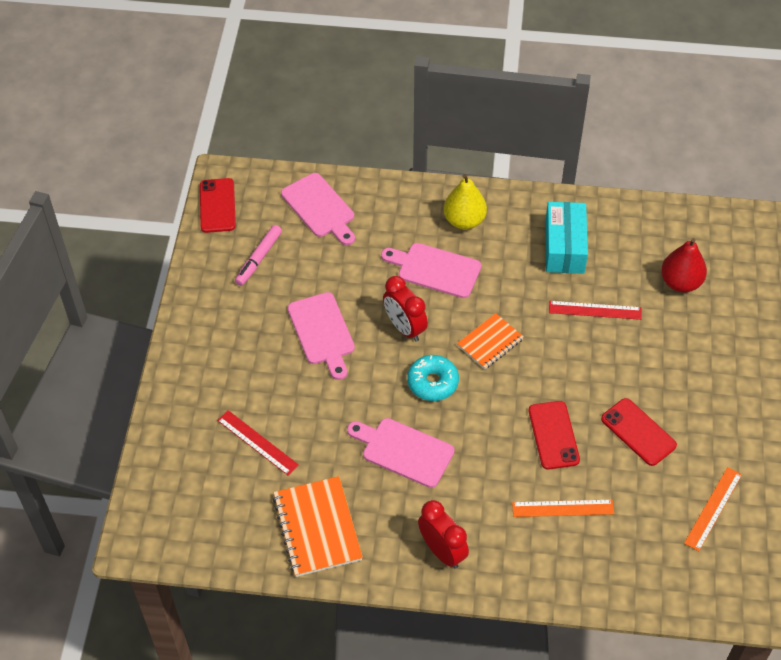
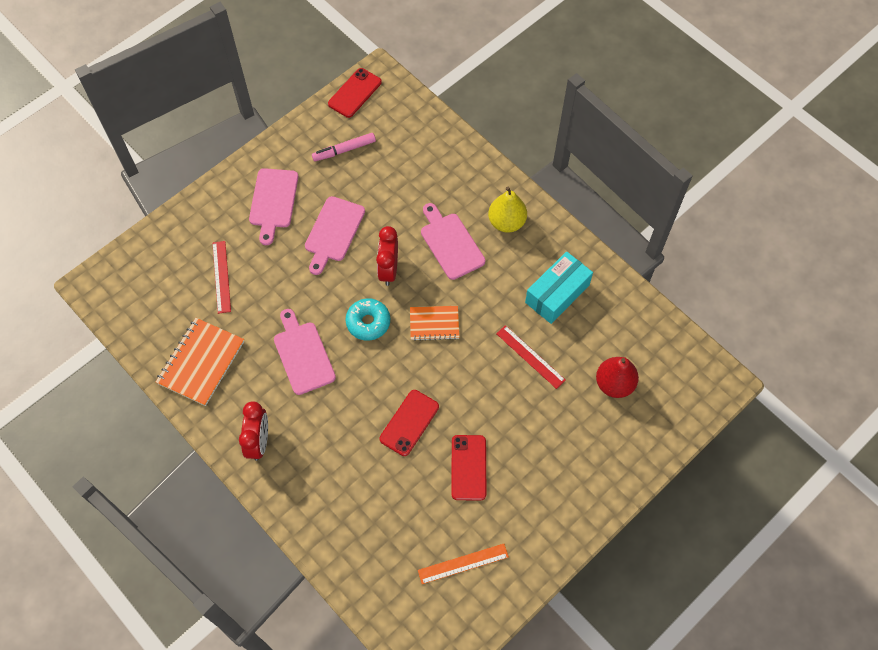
camera: 40 degrees right, 10 degrees up
pink cutting board [281,173,355,245] -> pink cutting board moved to [249,168,298,245]
orange ruler [512,499,614,517] -> none

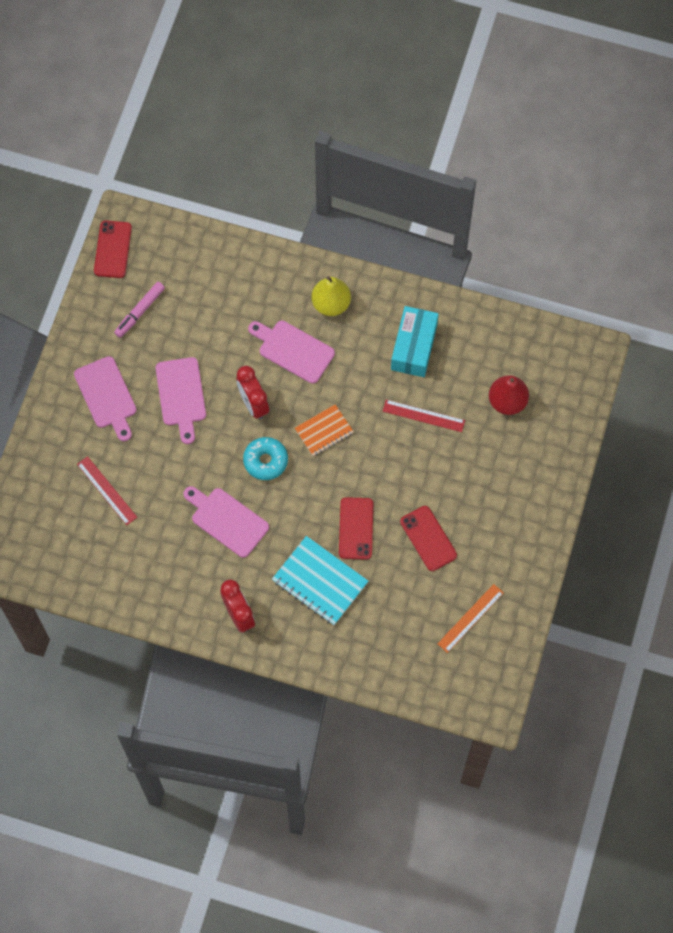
camera: 30 degrees left, 5 degrees up
orange notebook [156,318,244,406] -> none
none -> turquoise notebook [272,536,368,625]

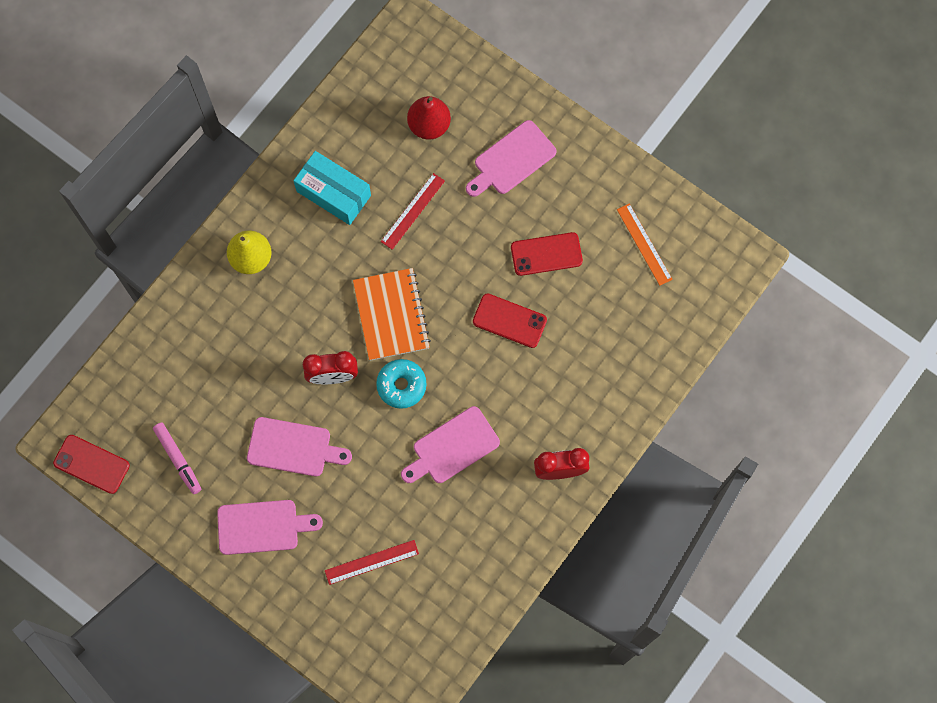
camera: 70 degrees left, 5 degrees up
pink cutting board [248,321,335,384] -> pink cutting board moved to [466,120,557,197]
turquoise notebook [272,536,368,625] -> none
orange notebook [295,404,354,456] -> orange notebook [353,268,431,361], size x1.58

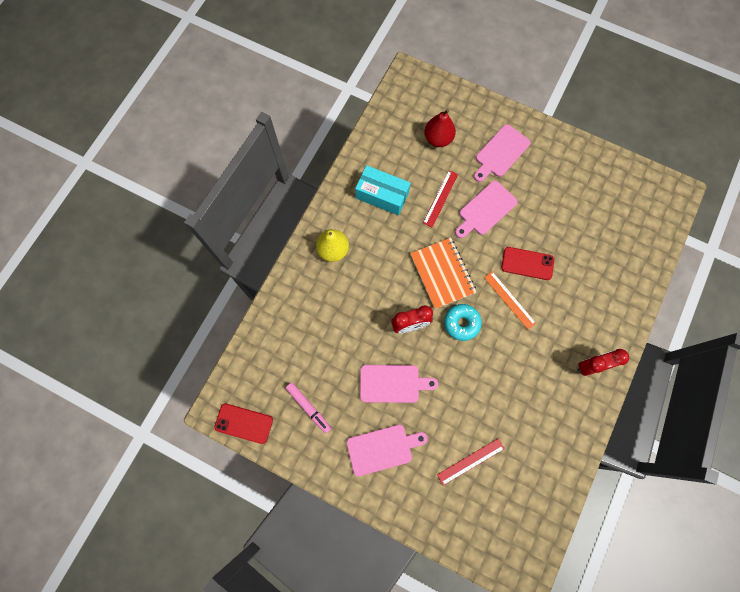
camera: 10 degrees left, 0 degrees up
pink cutting board [401,406,500,483] -> pink cutting board moved to [455,181,518,238]
red phone [511,232,583,276] -> none
orange ruler [617,203,672,286] -> orange ruler moved to [484,272,536,329]

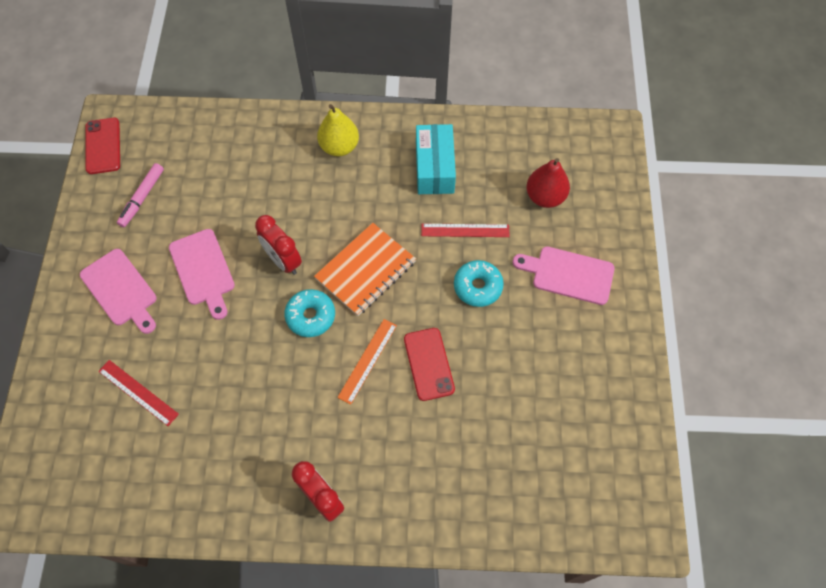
camera: 65 degrees right, 10 degrees down
pink cutting board [455,181,518,238] -> turquoise donut [454,260,504,307]

